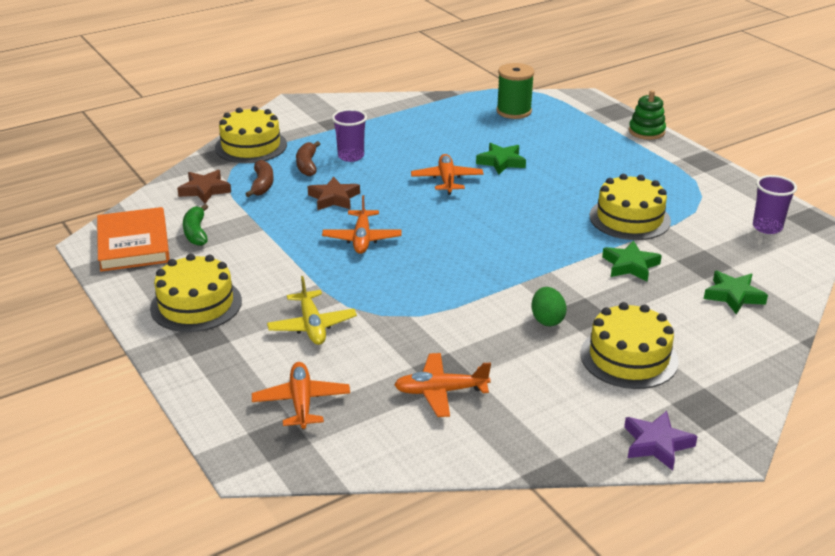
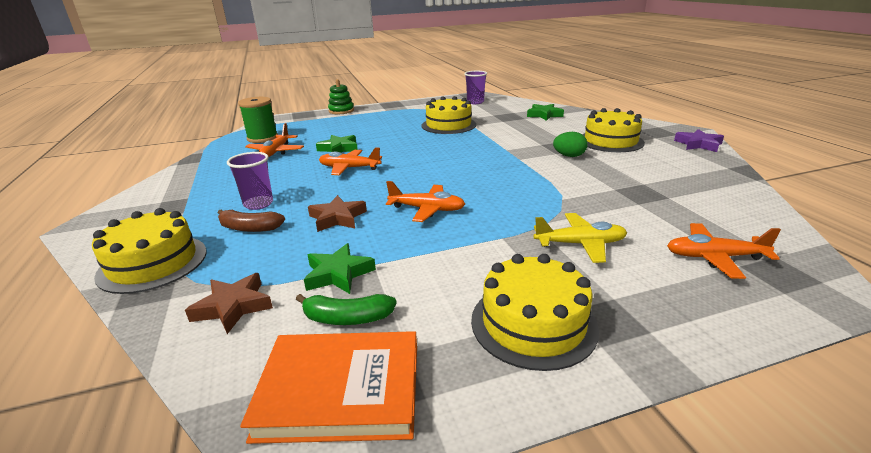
camera: 75 degrees left, 5 degrees down
brown banana [246,160,274,197] -> none
orange plane [394,353,491,417] -> orange plane moved to [245,123,304,157]
green star [602,241,662,281] -> green star moved to [304,243,376,294]

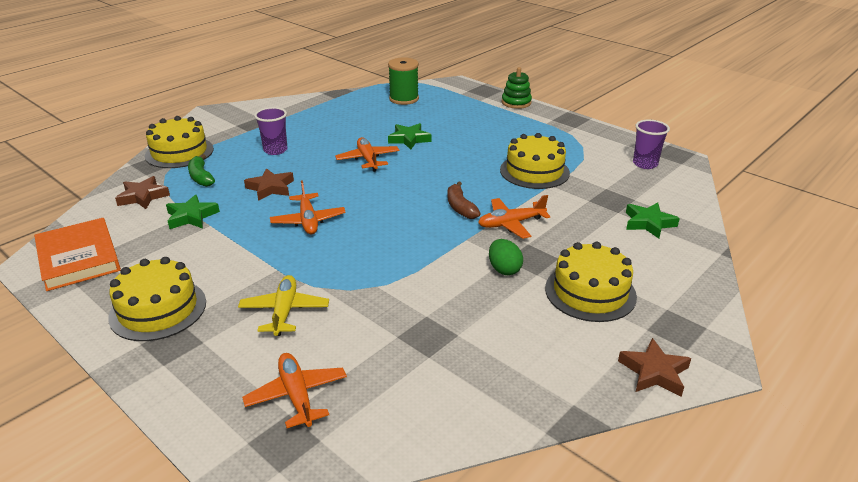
camera: 60 degrees right, 5 degrees up
brown banana [218,209,285,232] -> brown banana moved to [447,181,481,219]
orange plane [245,123,304,157] -> orange plane moved to [478,195,551,239]
green banana [296,294,397,325] -> green banana moved to [188,154,215,187]
yellow plane [534,213,627,263] -> yellow plane turned 150 degrees counterclockwise [238,275,329,336]
purple star [674,129,724,152] -> brown star [618,338,691,397]

